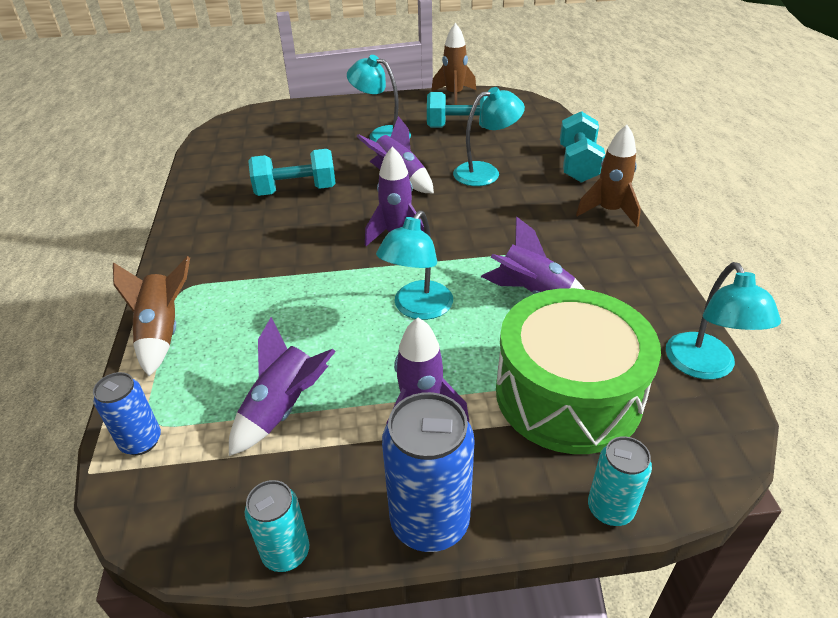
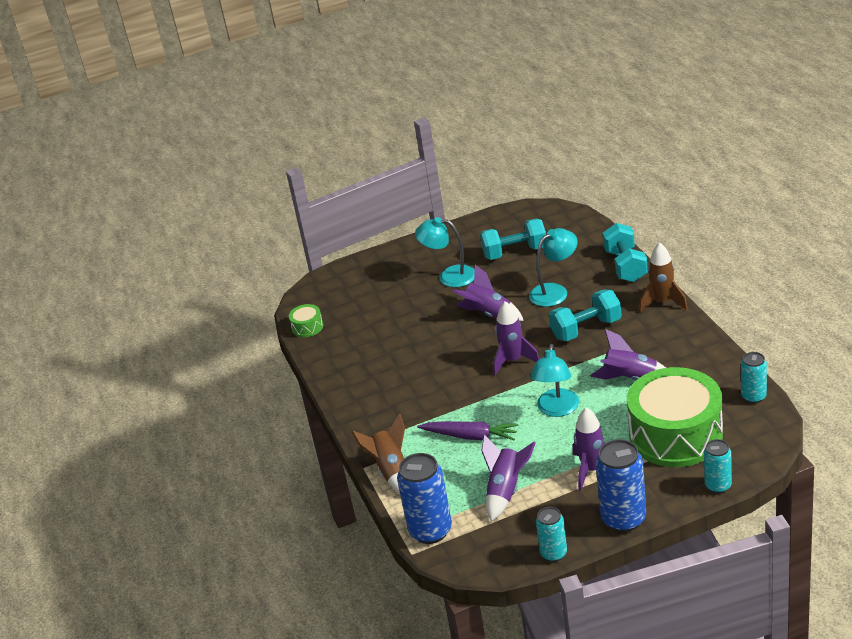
camera: 10 degrees left, 5 degrees down
blue can [93,372,161,455] -> blue can [397,453,452,544], size x1.69
turquoise dumbbell [248,149,336,196] -> turquoise dumbbell moved to [549,290,622,341]
brown rocket [431,23,476,105] -> none
turquoise lamp [666,262,781,380] -> turquoise can [741,352,767,403]
none -> green drum [289,304,323,337]
none -> purple carrot [417,421,519,440]

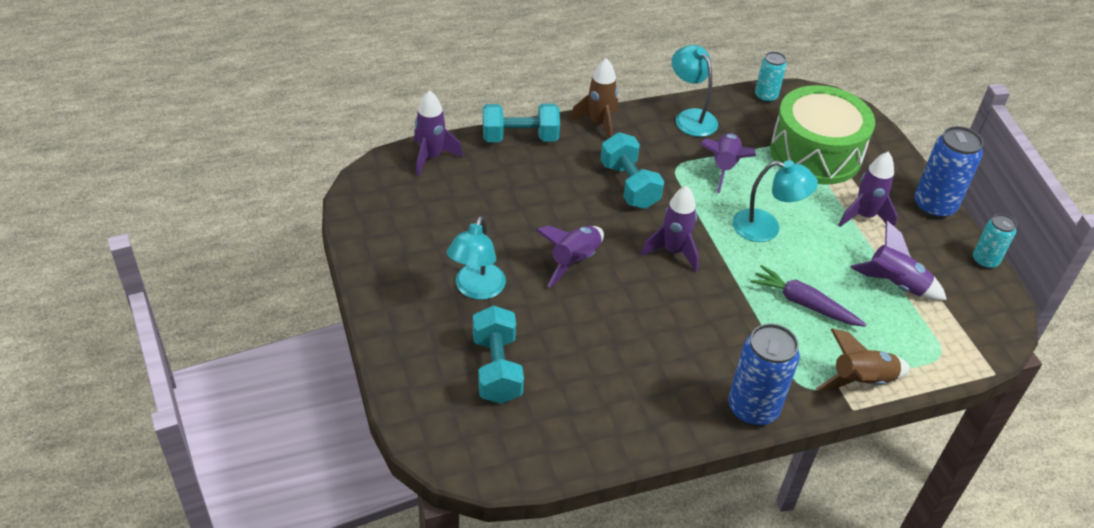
camera: 95 degrees left, 10 degrees up
green drum [289,304,323,337] -> none
blue can [397,453,452,544] -> blue can moved to [728,324,800,426]
purple carrot [417,421,519,440] -> purple carrot turned 75 degrees counterclockwise [750,265,867,327]
turquoise dumbbell [480,219,546,260] -> turquoise dumbbell moved to [473,305,524,404]
turquoise lamp [529,228,578,307] -> turquoise lamp moved to [672,45,718,137]
turquoise can [704,439,732,493] -> none
none -> purple rocket [414,90,463,177]

